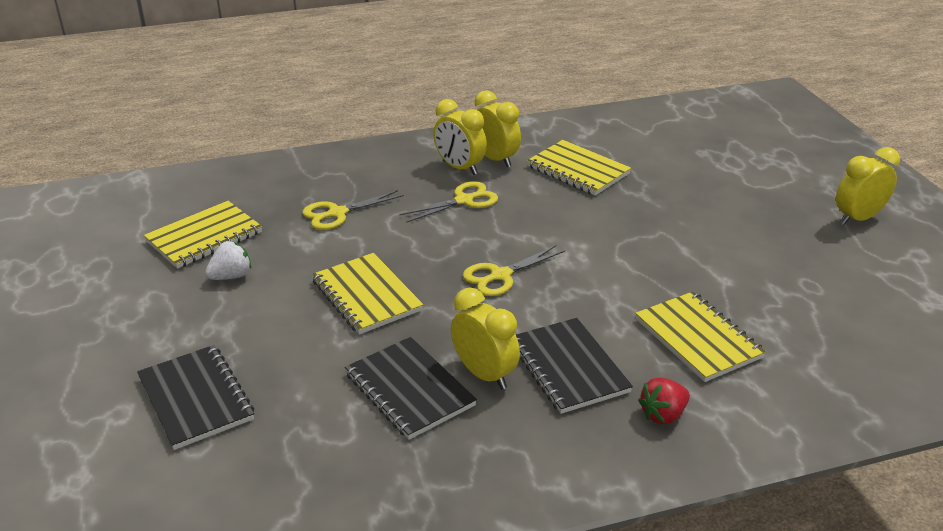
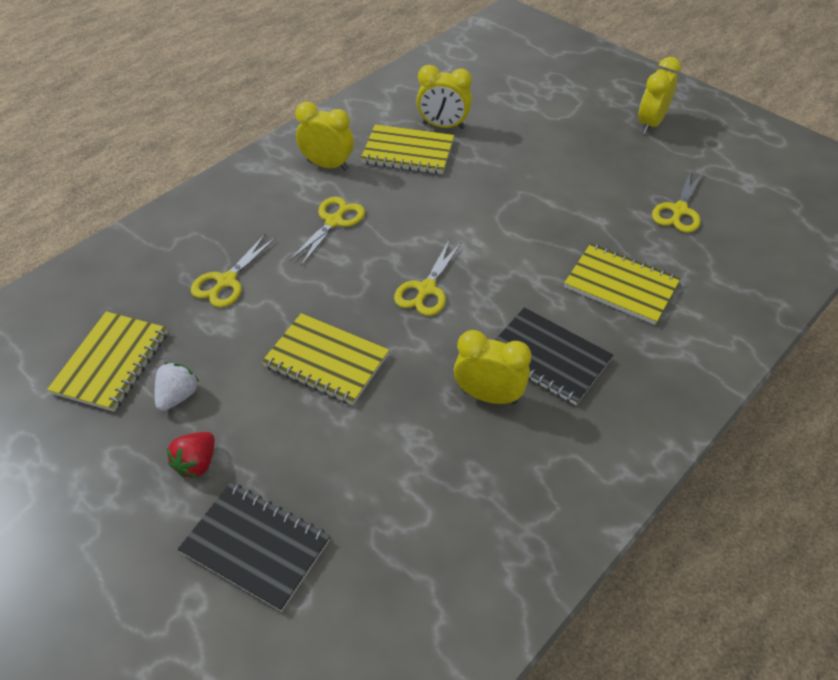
camera: 30 degrees left, 15 degrees up
black notebook [345,337,477,440] -> none
yellow clock [433,99,487,175] -> yellow clock moved to [416,65,472,129]
red strawberry [638,377,690,425] -> red strawberry moved to [166,432,215,478]
none -> yellow scissors [652,170,704,233]

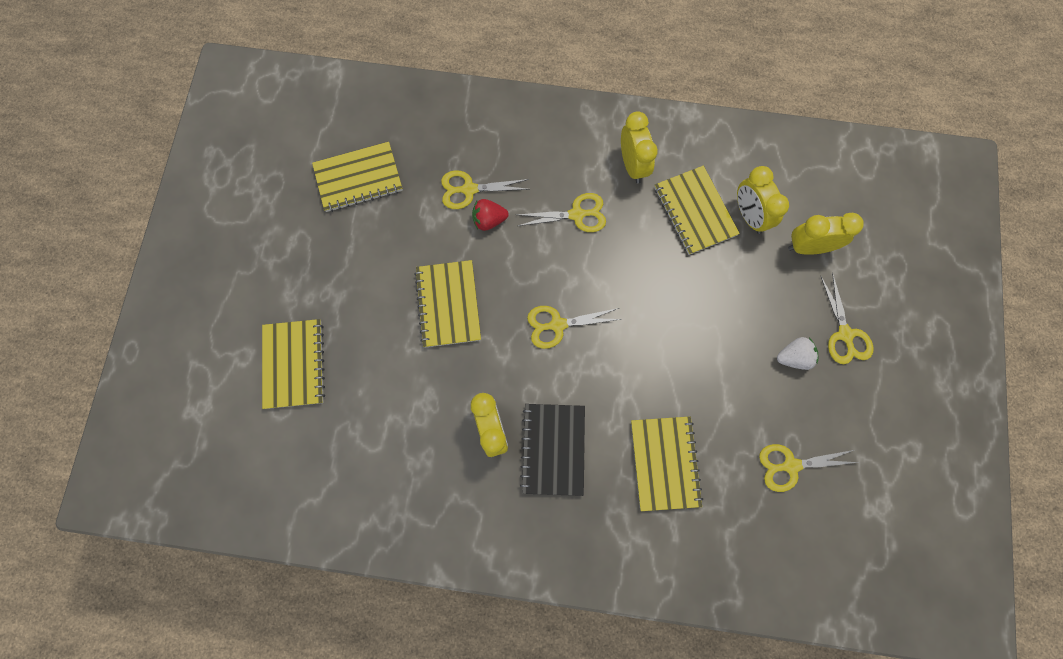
camera: 55 degrees right, 25 degrees up
white strawberry [155,362,199,411] -> white strawberry moved to [777,337,818,370]
red strawberry [166,432,215,478] -> red strawberry moved to [472,199,509,231]
black notebook [178,483,330,612] -> yellow notebook [262,319,325,409]
yellow clock [638,57,681,134] -> yellow clock moved to [788,213,864,255]
none -> yellow scissors [821,273,874,364]

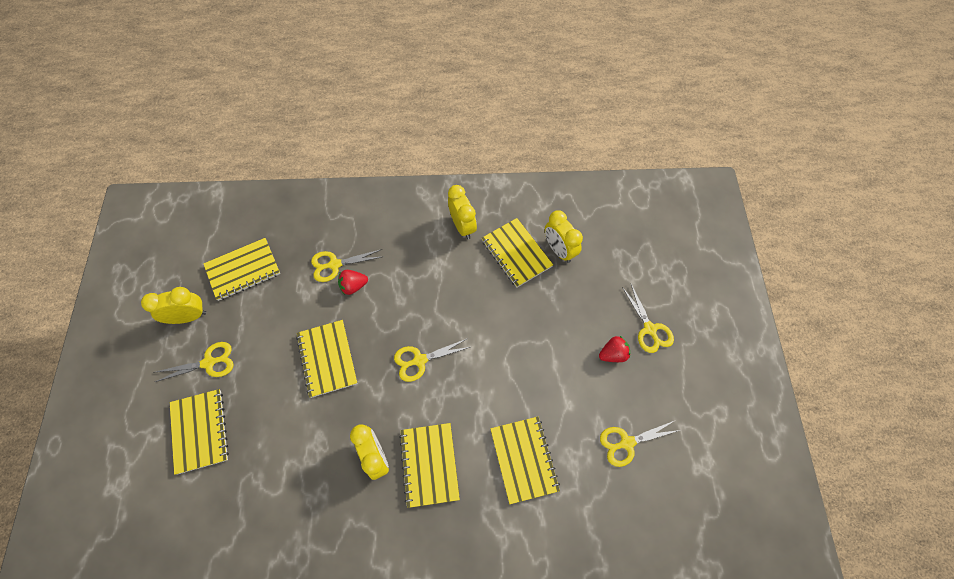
camera: 10 degrees left, 10 degrees down
yellow scissors [517,193,606,232] -> yellow scissors moved to [155,342,234,382]
black notebook [520,404,585,496] -> yellow notebook [399,423,460,508]
white strawberry [777,337,818,370] -> red strawberry [599,336,630,362]
yellow clock [788,213,864,255] -> yellow clock moved to [141,287,206,324]

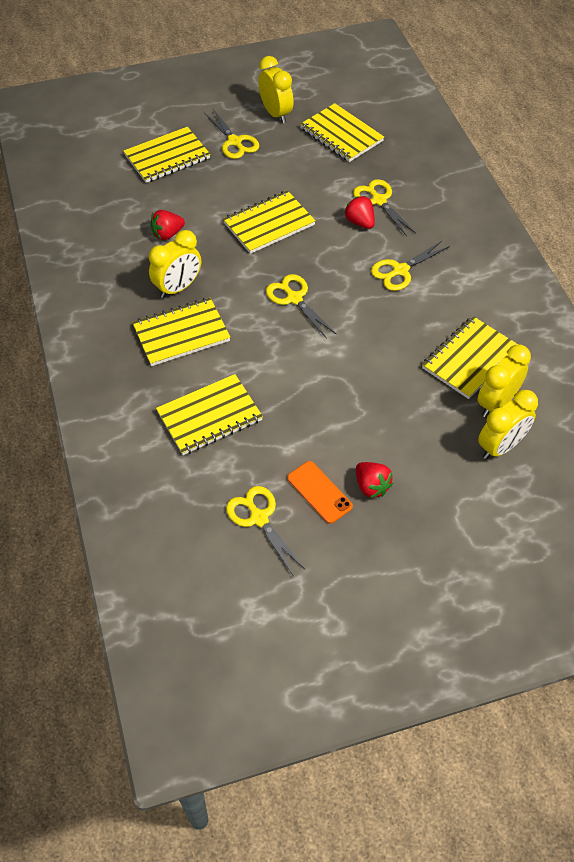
camera: 75 degrees right, 10 degrees down
yellow clock [448,185,477,239] -> yellow clock moved to [478,390,538,460]
yellow scissors [622,284,674,353] -> yellow scissors moved to [371,240,450,291]
none -> red strawberry [150,210,185,240]
none -> orange phone [287,461,353,524]

